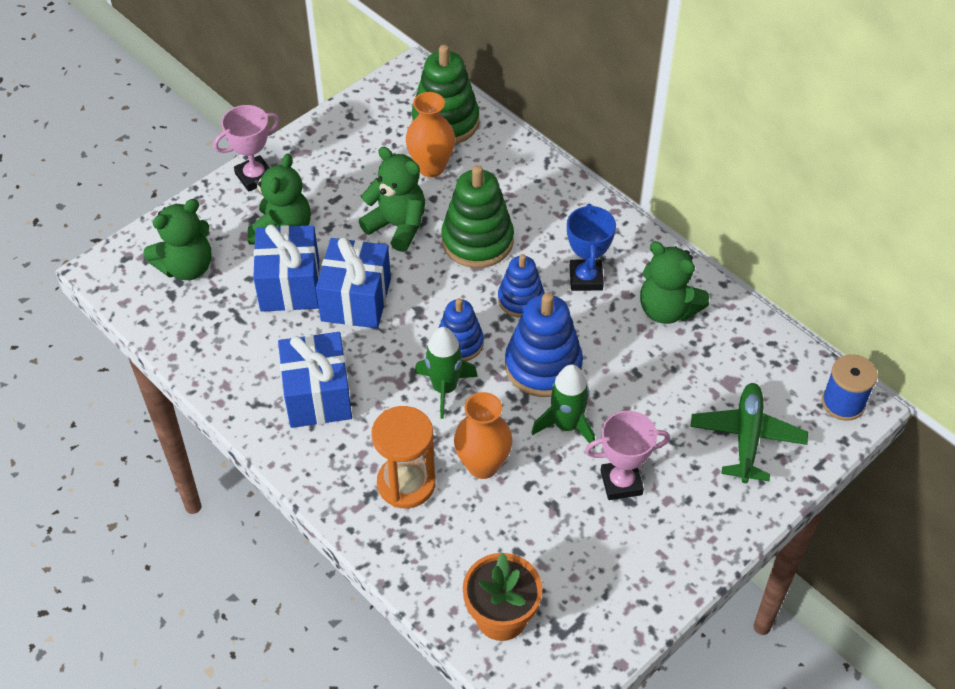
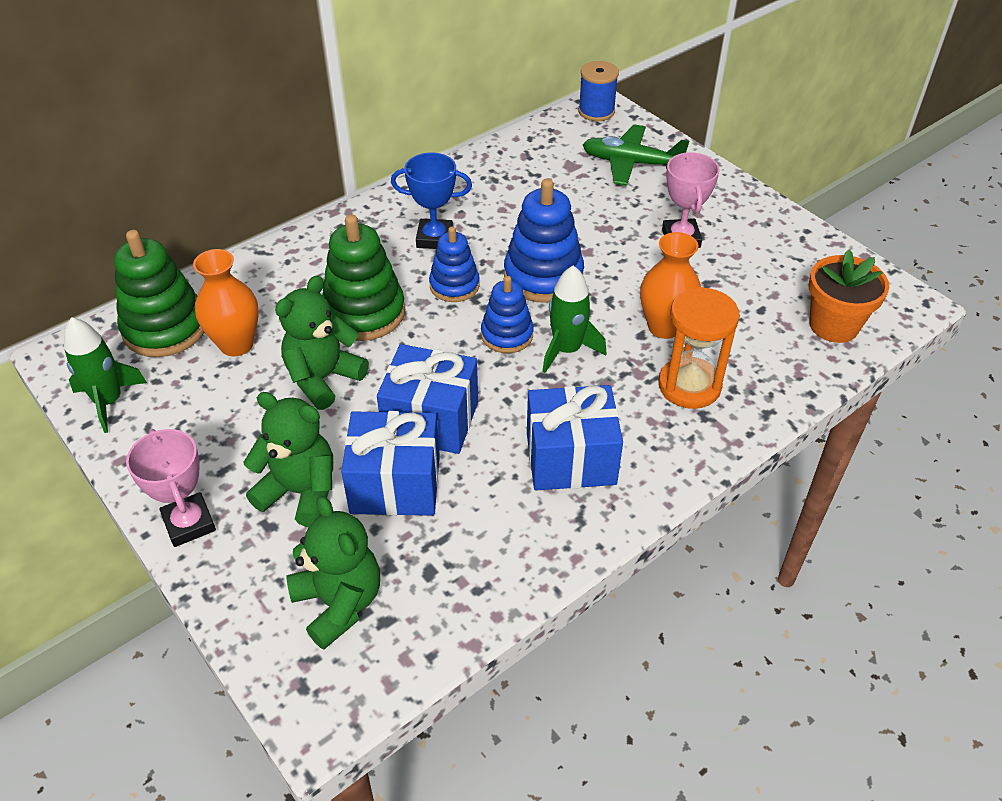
camera: 85 degrees left, 5 degrees down
green rocket [531,364,595,448] -> green rocket moved to [64,317,147,433]
green teddy bear [640,241,709,324] -> none

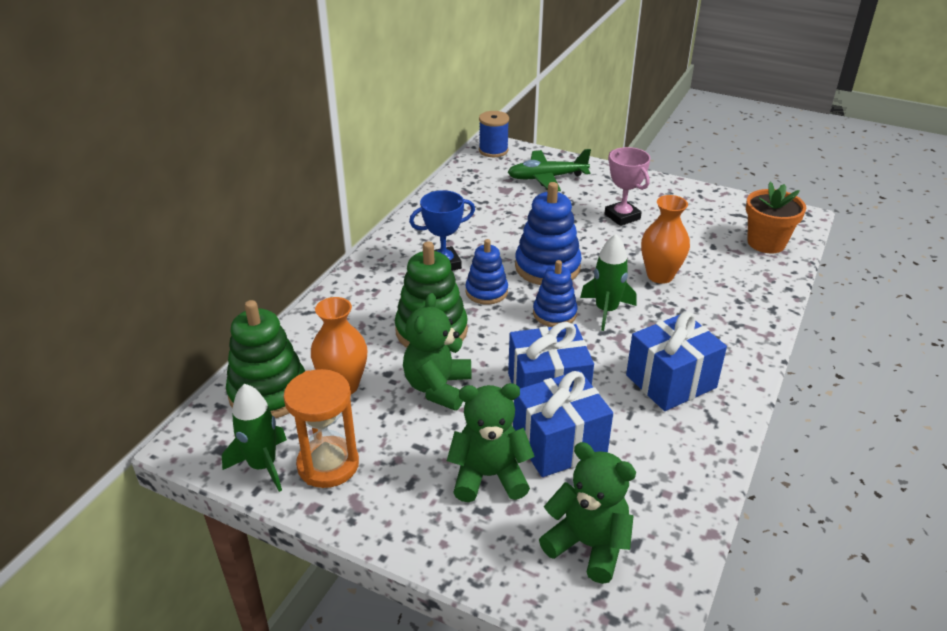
camera: 25 degrees left, 10 degrees down
pink trophy [126,429,216,547] -> none
orange hourglass [658,287,740,409] -> orange hourglass moved to [284,369,359,488]

